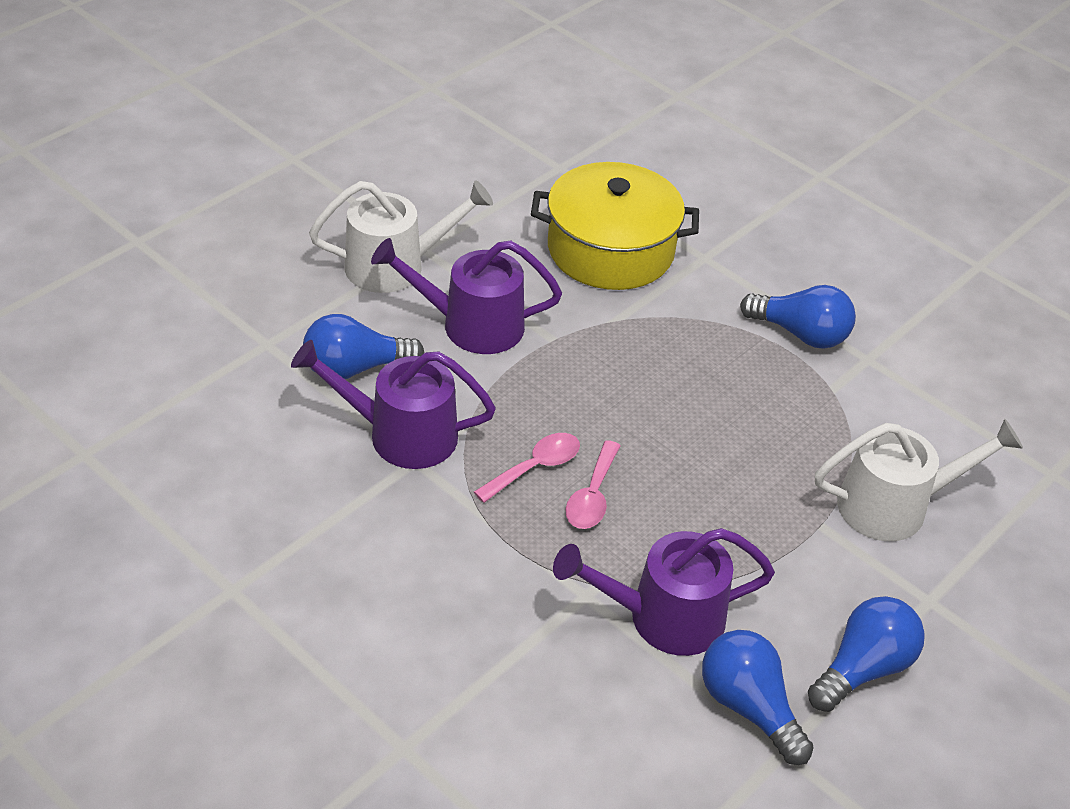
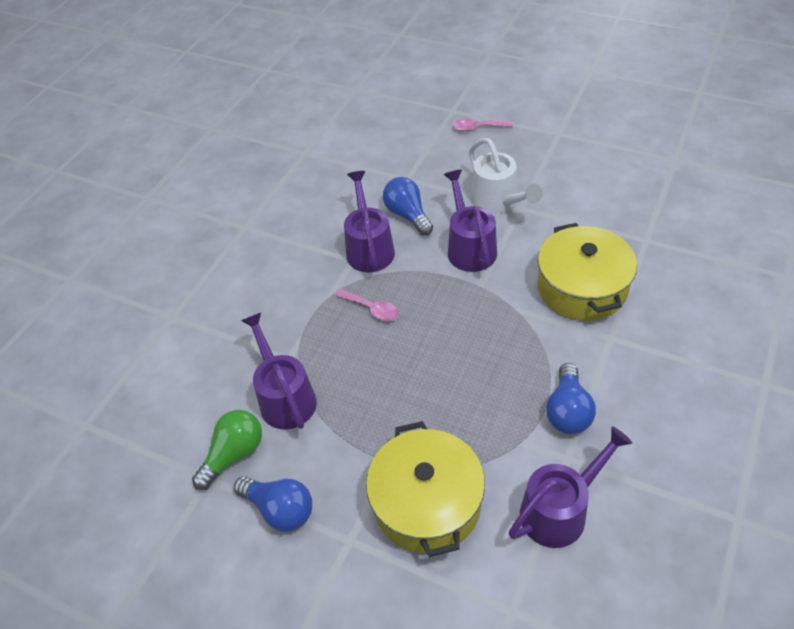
camera: 80 degrees right, 5 degrees up
pink spoon [565,440,621,529] -> pink spoon moved to [452,119,514,131]
blue light bulb [702,630,814,765] -> green light bulb [192,410,262,490]
white watering can [815,419,1023,541] -> yellow pot [366,421,485,557]
none -> purple watering can [509,426,632,548]

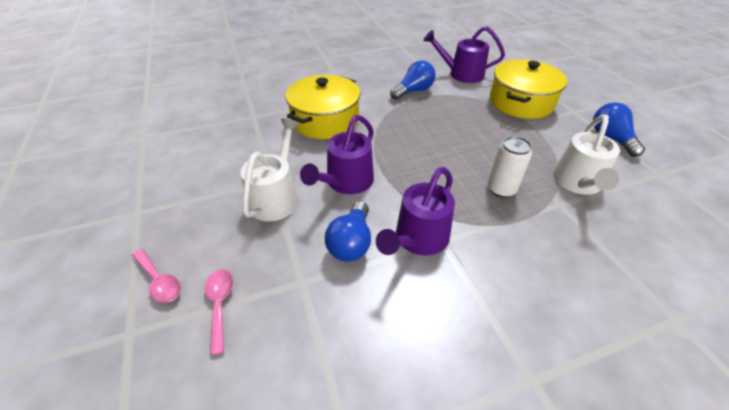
camera: 140 degrees left, 5 degrees down
green light bulb [192,410,262,490] -> none
purple watering can [241,313,317,429] -> white watering can [553,115,620,195]
pink spoon [334,289,399,321] -> pink spoon moved to [205,269,233,355]
none -> white can [488,136,532,198]

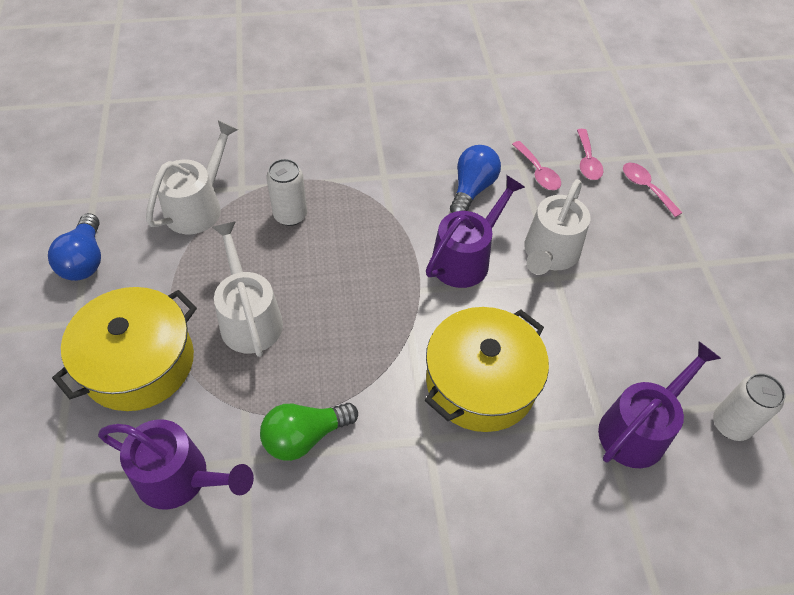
camera: 170 degrees left, 10 degrees up
purple watering can [376,167,455,256] -> purple watering can moved to [598,341,721,468]
blue light bulb [390,60,436,100] -> green light bulb [260,403,358,461]
none -> white watering can [212,221,283,357]
none -> pink spoon [512,141,561,190]
none -> white can [713,373,786,441]

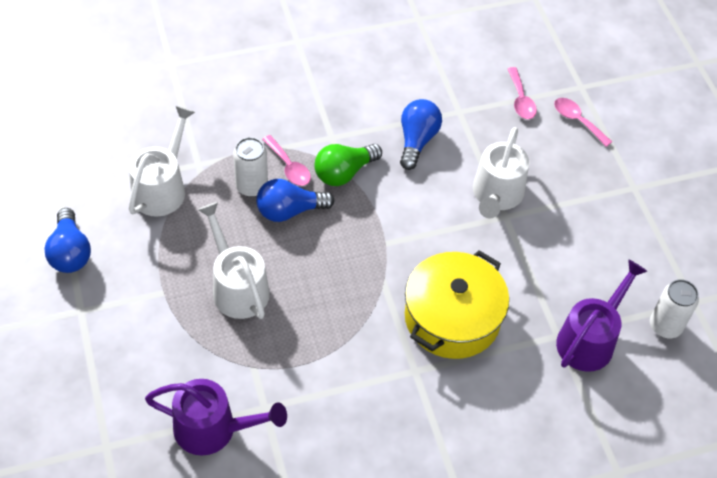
camera: 10 degrees left, 0 degrees up
yellow pot [52,287,197,411] -> none
green light bulb [260,403,358,461] -> green light bulb moved to [314,144,382,186]
purple watering can [426,175,525,288] -> none
pink spoon [512,141,561,190] -> pink spoon moved to [262,135,311,186]
none -> blue light bulb [256,179,335,222]

